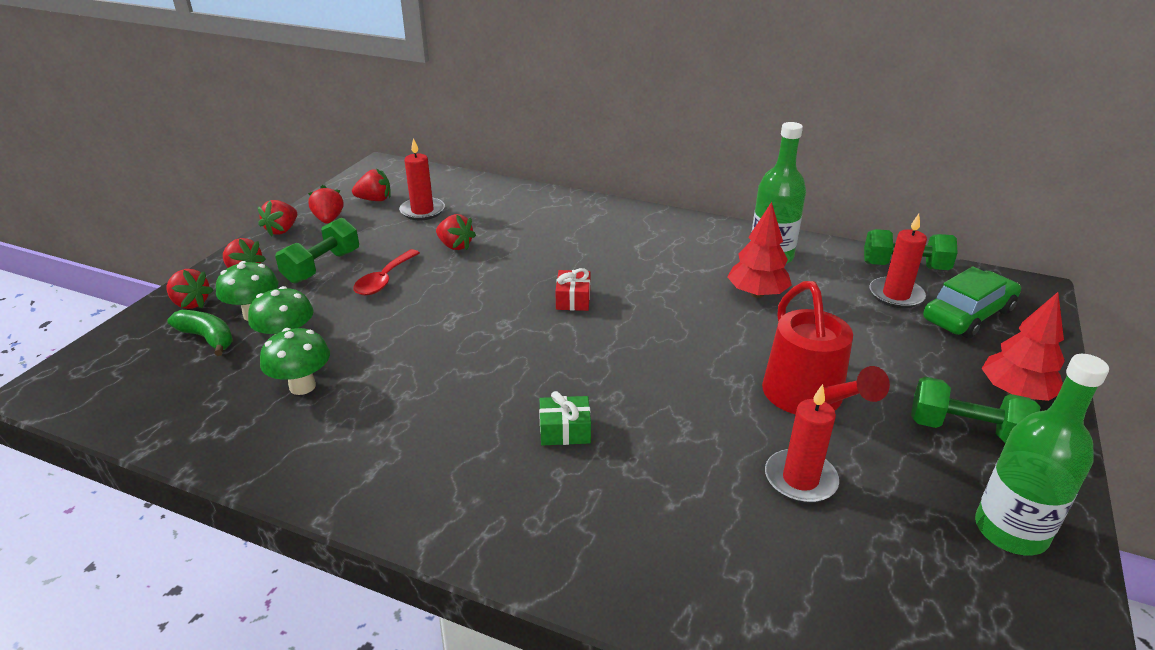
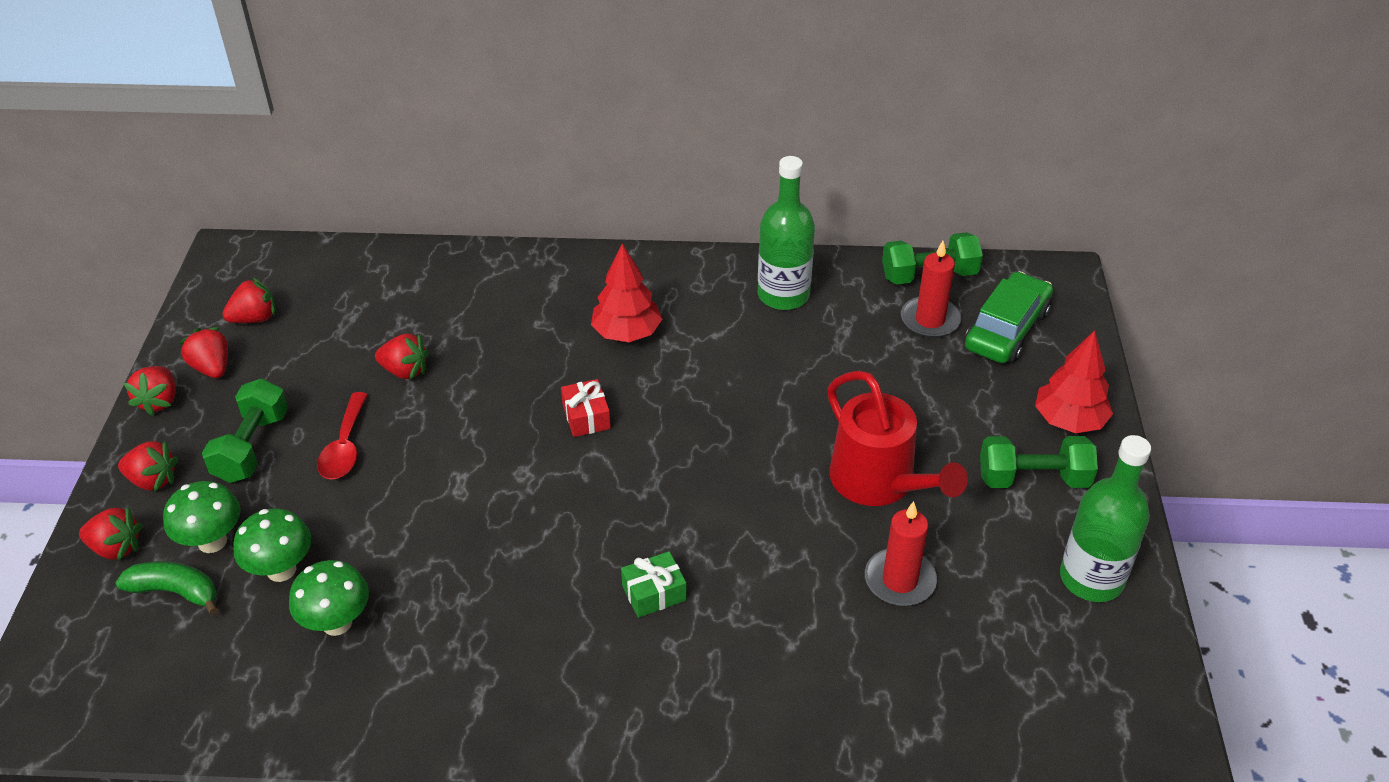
camera: 20 degrees left, 10 degrees up
red candle [399,138,445,220] -> none
red tree [728,202,792,298] -> red tree moved to [591,244,662,342]

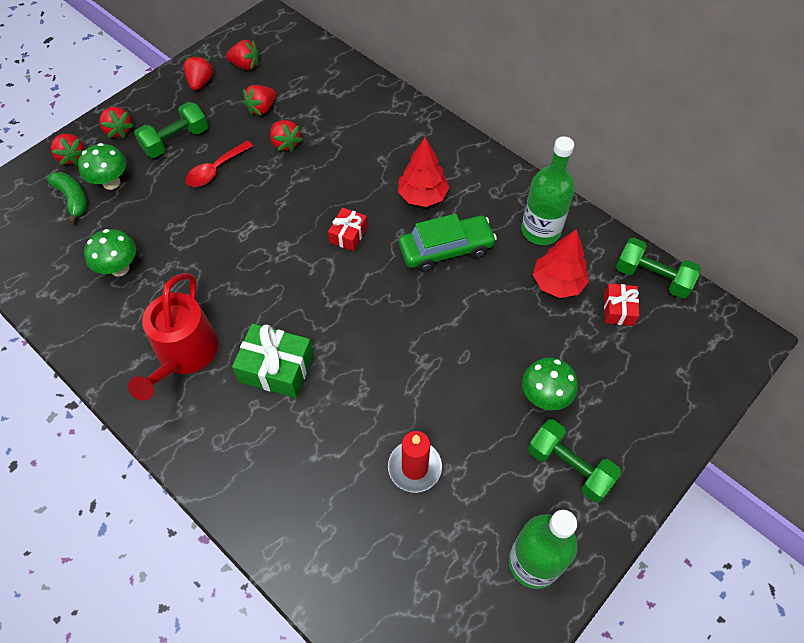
camera: 40 degrees right, 15 degrees up
red strawberry [124,366,176,416] -> red strawberry moved to [243,85,277,116]
green mushroom [233,509,311,582] -> green mushroom moved to [522,358,578,410]
green gift [621,551,687,618] -> green gift [232,324,314,398], size x1.68
red watering can [828,371,968,506] -> red watering can moved to [128,273,219,401]
red candle [901,241,961,338] -> red gift [604,284,639,326]
green car [965,271,1053,363] -> green car moved to [399,214,497,272]
red tree [1035,330,1113,433] -> red tree moved to [533,229,589,298]

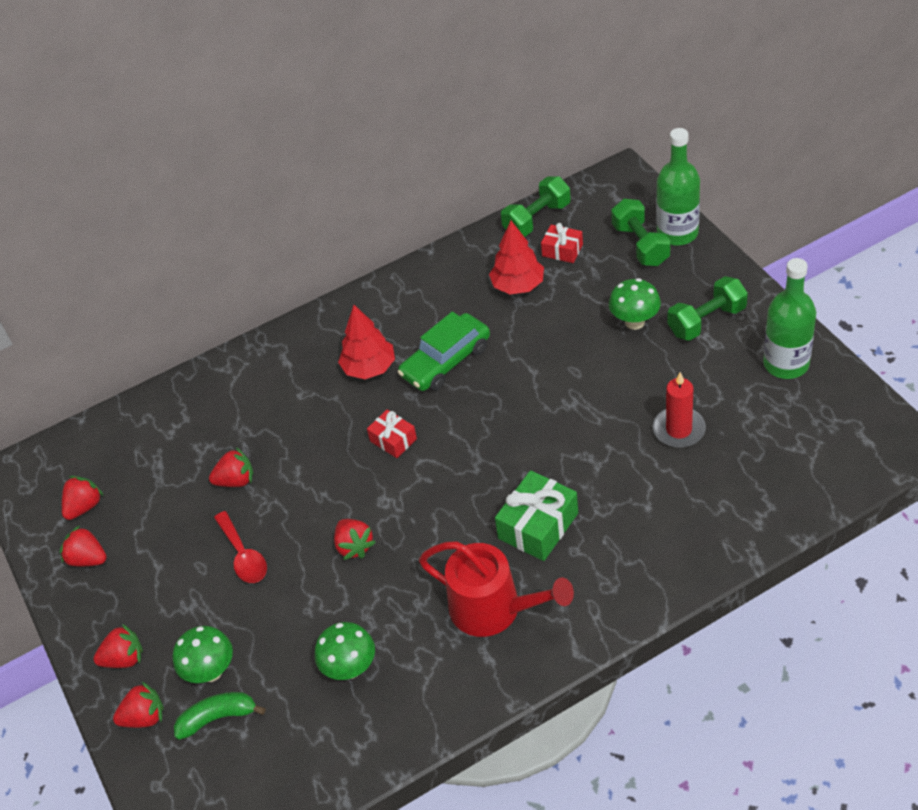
camera: 65 degrees left, 10 degrees down
green dumbbell [134,102,208,158] -> green dumbbell moved to [611,199,670,266]
red strawberry [243,85,277,116] -> red strawberry moved to [334,519,376,560]
green car [399,214,497,272] -> green car turned 135 degrees counterclockwise [397,312,490,391]
green bottle [521,136,575,245] -> green bottle moved to [656,128,700,245]

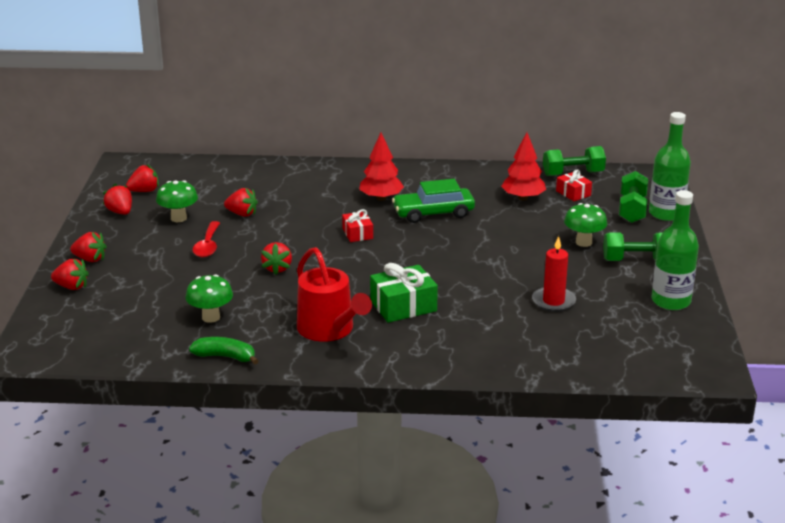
camera: 25 degrees right, 20 degrees down
green mushroom [173,626,233,683] -> green mushroom moved to [156,180,198,222]
green banana [174,692,265,740] -> green banana moved to [189,337,258,365]

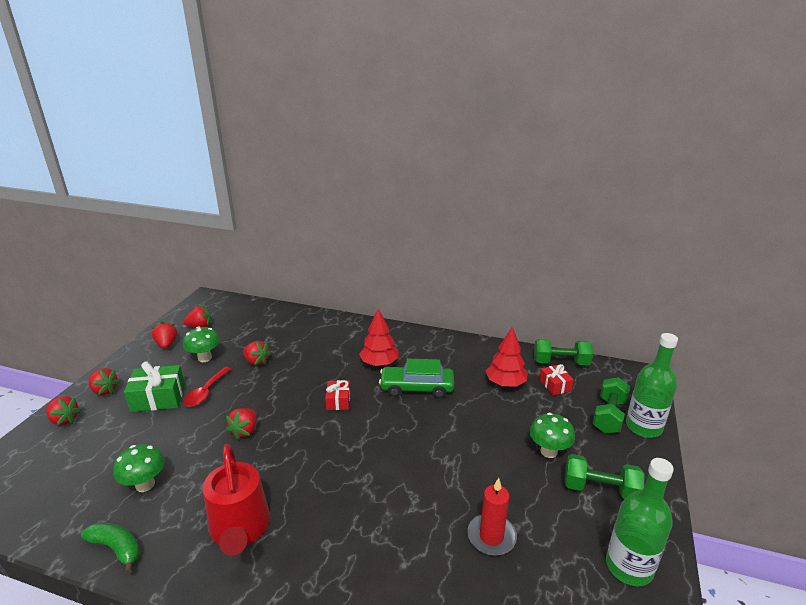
camera: 15 degrees right, 0 degrees up
green gift [370,263,438,323] -> green gift moved to [124,361,185,412]

